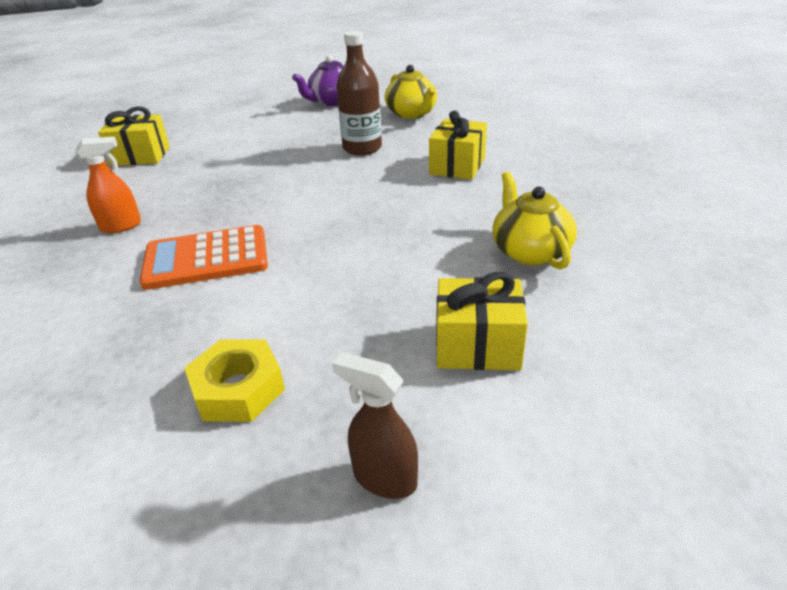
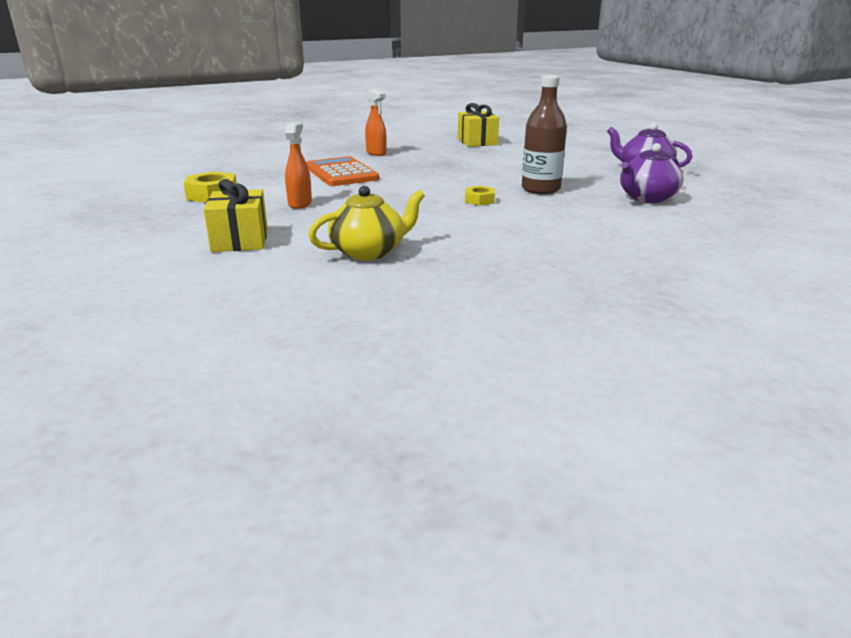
camera: 75 degrees right, 10 degrees down
brown spray bottle [332,352,418,499] -> none
yellow teapot [385,65,437,119] -> purple teapot [620,143,684,203]
yellow gift [429,110,487,180] -> none
none -> orange spray bottle [285,122,312,209]
none -> yellow nut [465,186,495,206]

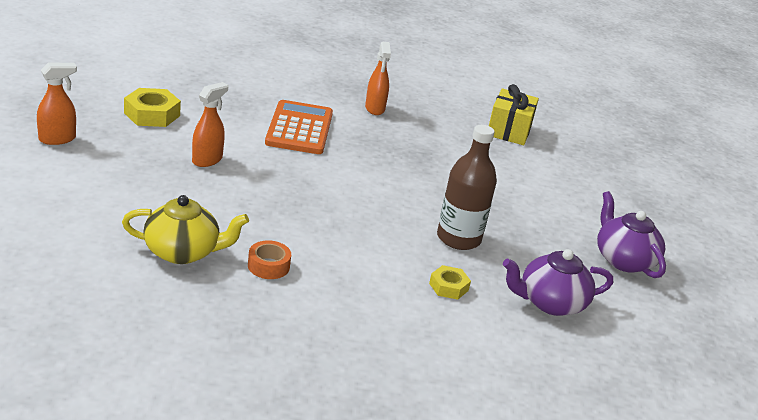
camera: 25 degrees right, 5 degrees up
yellow gift [204,179,268,252] -> none
yellow nut [465,186,495,206] -> yellow nut moved to [429,265,471,300]
none -> orange spray bottle [37,63,77,145]
none -> orange tape [248,240,291,279]

